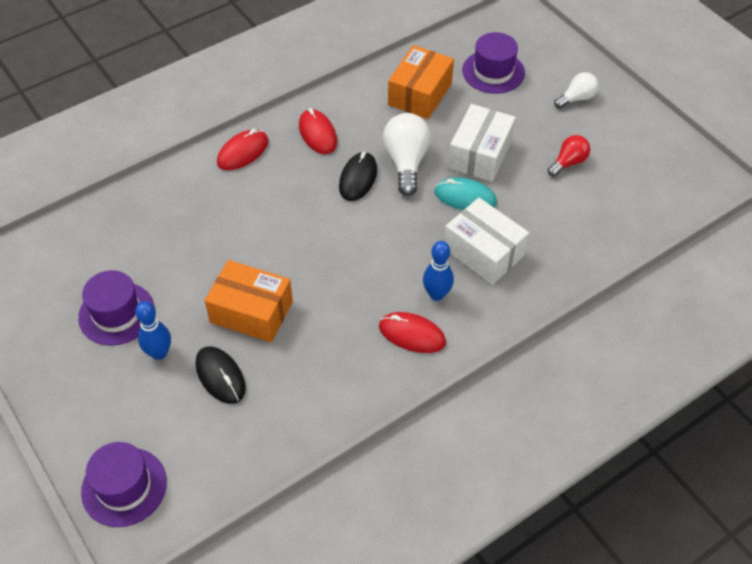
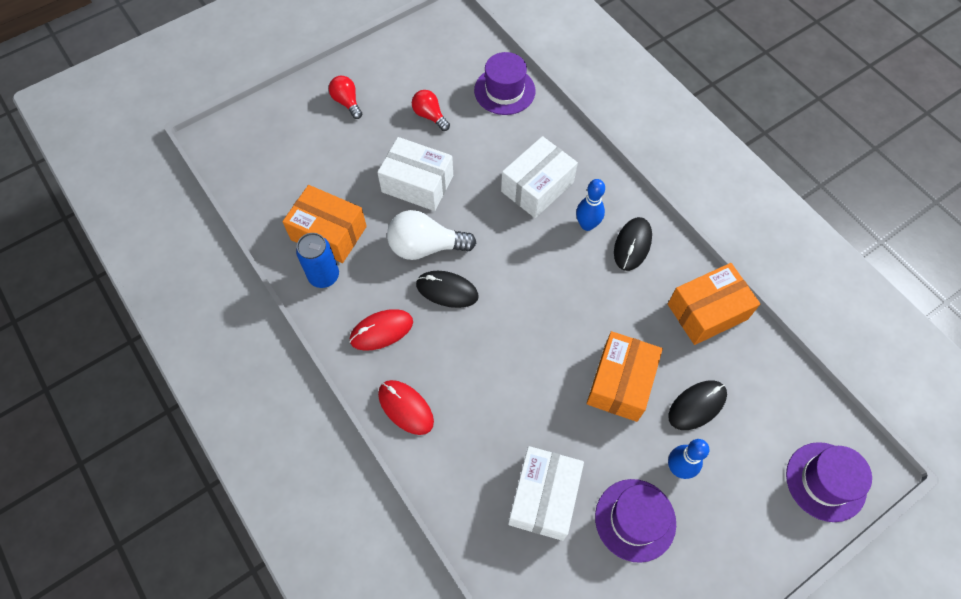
camera: 90 degrees left, 10 degrees up
red mouse [379,312,446,353] -> black mouse [614,217,652,271]
turquoise mouse [434,178,497,210] -> none
purple hat [462,32,525,94] -> purple hat moved to [474,52,535,115]
white light bulb [554,72,598,109] -> red light bulb [329,76,362,119]
none -> blue can [296,233,339,288]
none -> white box [508,446,584,541]
none -> orange box [668,263,760,345]

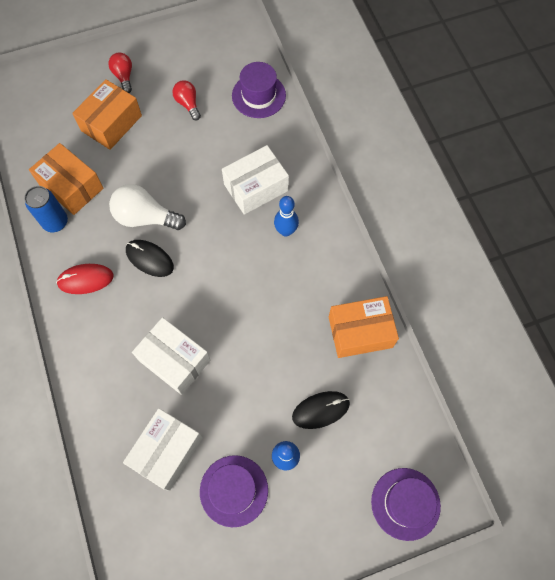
camera: 15 degrees right, 5 degrees up
white box [377,137,453,211] -> white box moved to [132,317,211,395]
red mouse [378,380,434,435] -> none
orange box [587,331,663,422] -> orange box moved to [72,79,142,150]
black mouse [614,217,652,271] -> none

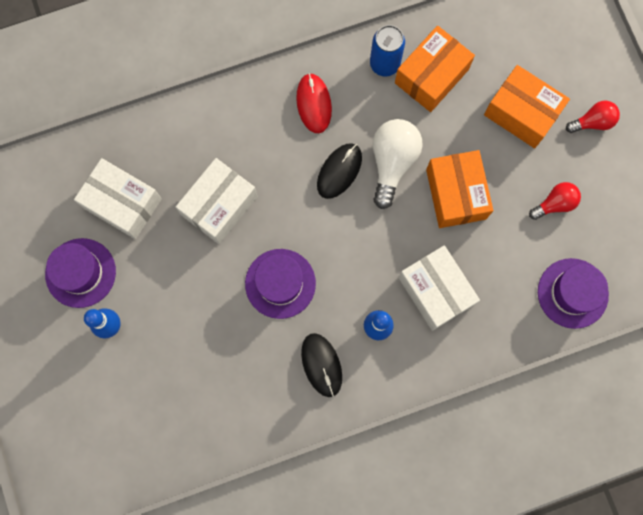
camera: 90 degrees right, 10 degrees up
black mouse [292,391,350,429] -> black mouse moved to [301,333,342,397]
orange box [329,296,399,358] -> orange box moved to [426,150,493,228]
purple hat [371,468,441,541] -> purple hat moved to [245,249,316,319]

